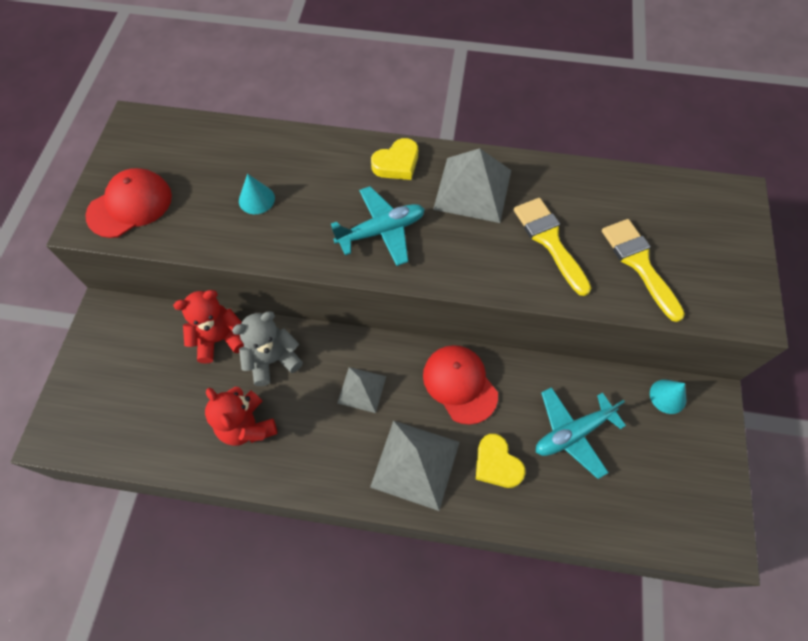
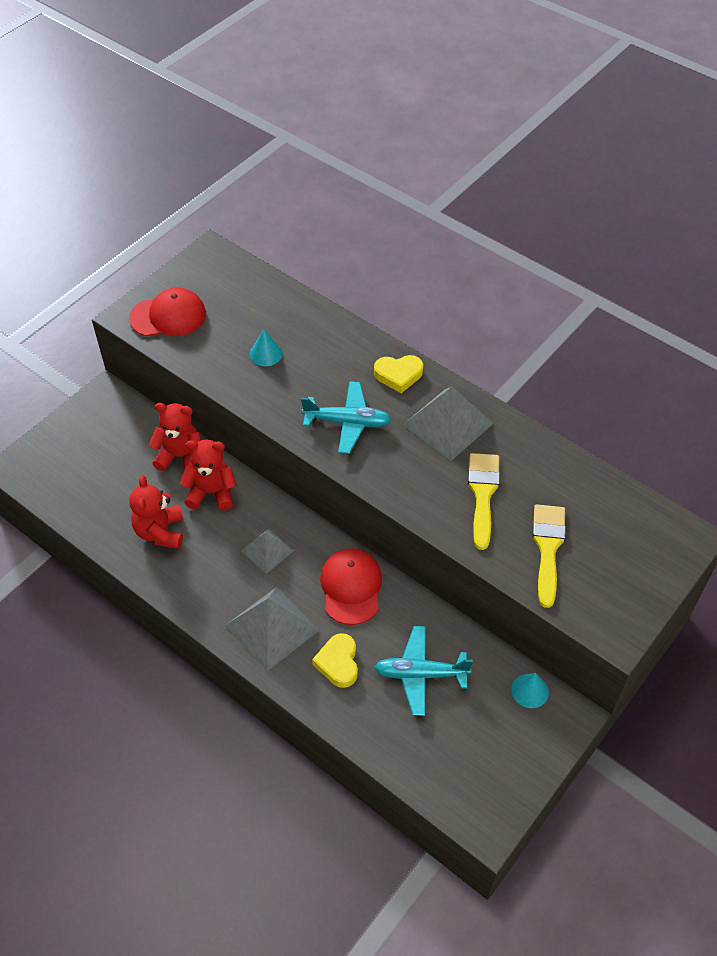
camera: 30 degrees right, 10 degrees down
grey teddy bear [232,311,303,386] -> red teddy bear [180,440,236,510]

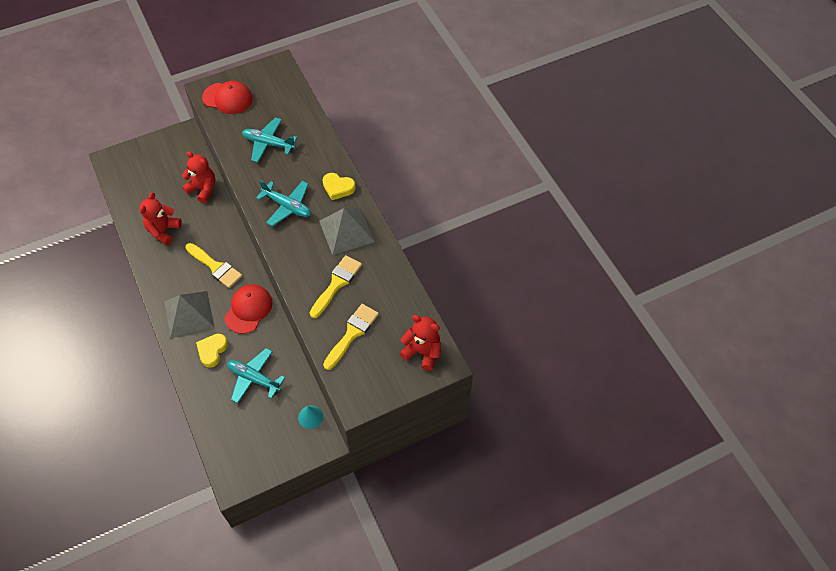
camera: 25 degrees right, 5 degrees up
red teddy bear [180,440,236,510] -> red teddy bear moved to [400,315,441,371]
grey pyramid [241,528,294,574] -> yellow brush [185,243,242,288]
turquoise cone [250,329,283,366] -> turquoise plane [242,118,298,162]

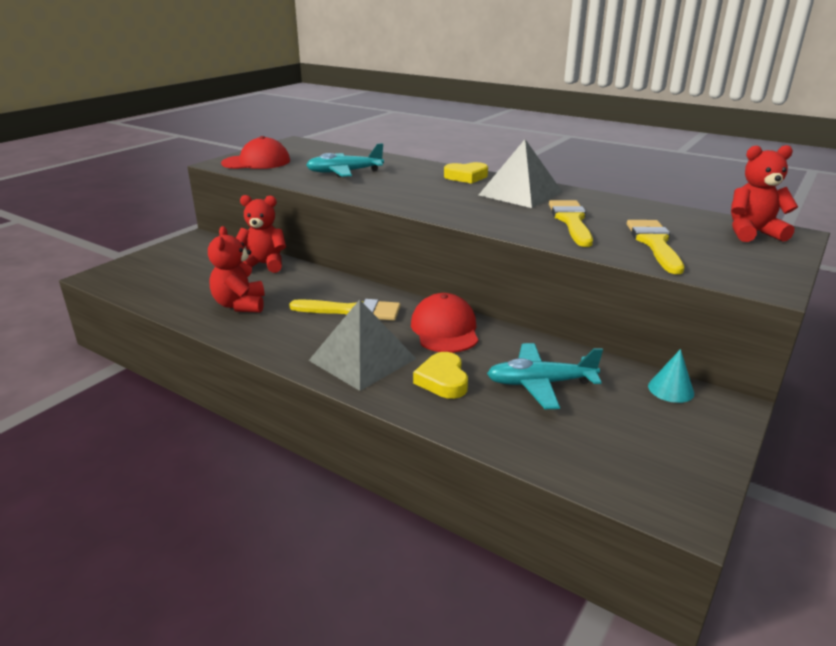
camera: 30 degrees left, 30 degrees down
turquoise plane [256,180,311,227] -> none

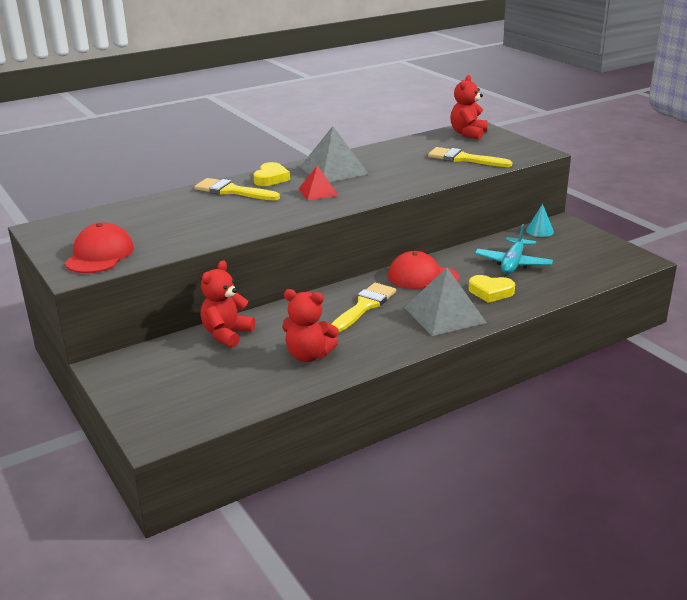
camera: 65 degrees left, 0 degrees up
turquoise plane [306,143,384,177] -> none
yellow brush [549,200,593,247] -> yellow brush moved to [194,178,280,200]
none -> red pyramid [299,165,338,200]

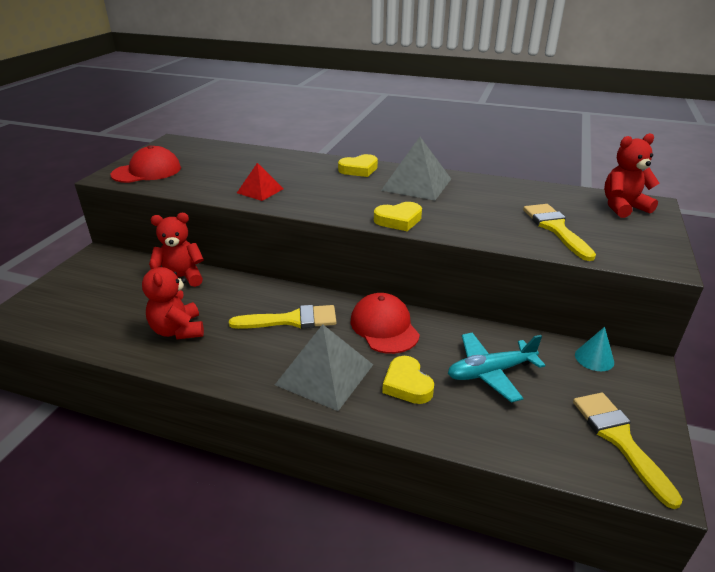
camera: 50 degrees right, 5 degrees up
yellow brush [194,178,280,200] -> yellow brush moved to [573,393,683,509]
red pyramid [299,165,338,200] -> red pyramid moved to [237,163,284,201]
none -> yellow heart [374,202,422,231]

